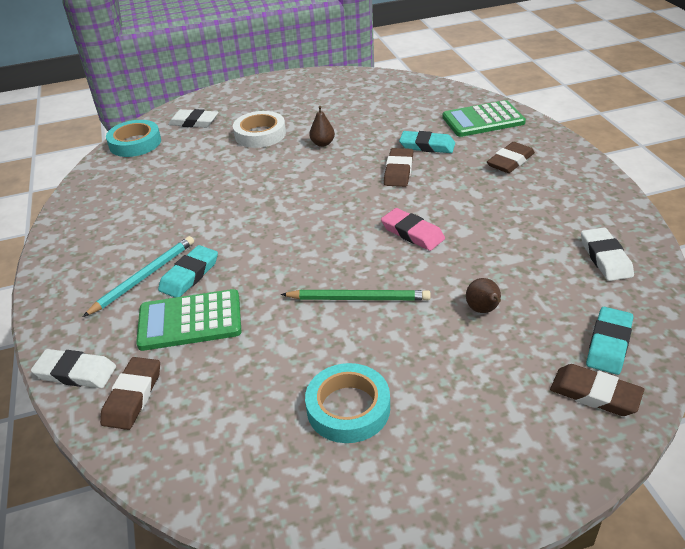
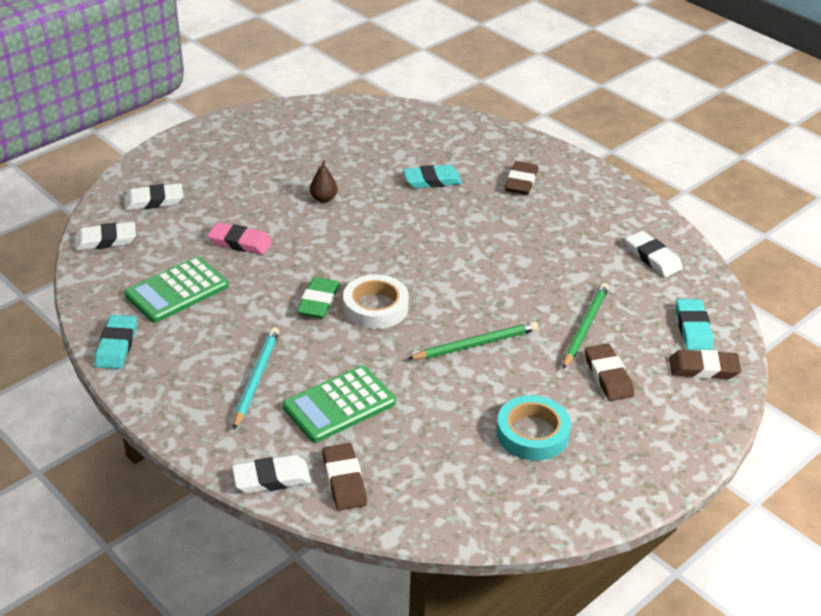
camera: 30 degrees left, 0 degrees up
turquoise tape [106,120,161,157] -> white eraser [75,222,136,251]
turquoise eraser [158,245,218,298] -> turquoise eraser moved to [95,315,137,369]
white tape [233,111,286,148] -> white tape moved to [343,274,409,329]
pink eraser [381,208,445,251] -> pink eraser moved to [207,222,273,255]
brown eraser [384,148,413,187] -> brown eraser moved to [585,343,634,401]
green calculator [442,100,526,137] -> green calculator moved to [125,256,228,323]
brown pear [466,278,501,313] -> green pencil [563,283,609,369]
none -> green eraser [297,277,340,318]

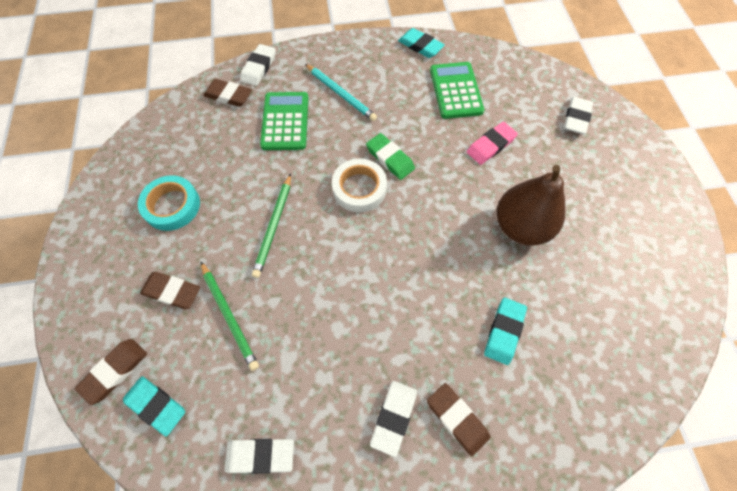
camera: 125 degrees right, 25 degrees up
white eraser [75,222,136,251] -> white eraser moved to [370,381,417,457]
brown pear [310,160,337,203] -> brown pear [497,165,565,246], size x2.32

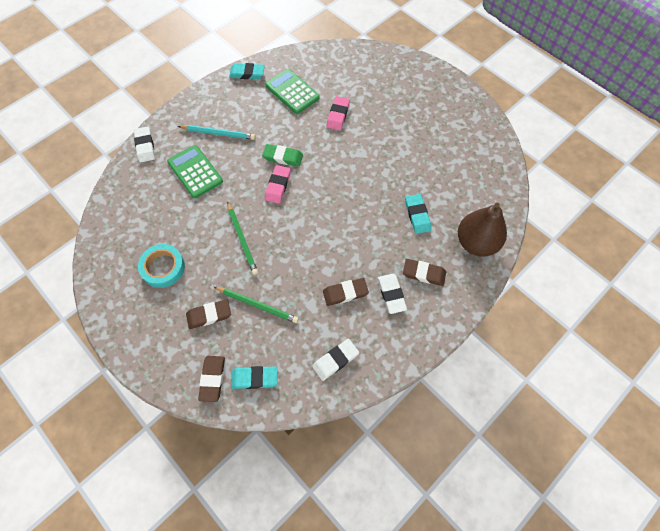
camera: 35 degrees left, 0 degrees up
brown eraser [203,79,252,107] -> brown eraser moved to [323,278,369,306]
white tape [332,159,387,212] -> pink eraser [265,165,291,204]
brown pear [497,165,565,246] -> brown pear moved to [458,203,507,257]
white eraser [564,97,593,134] -> none

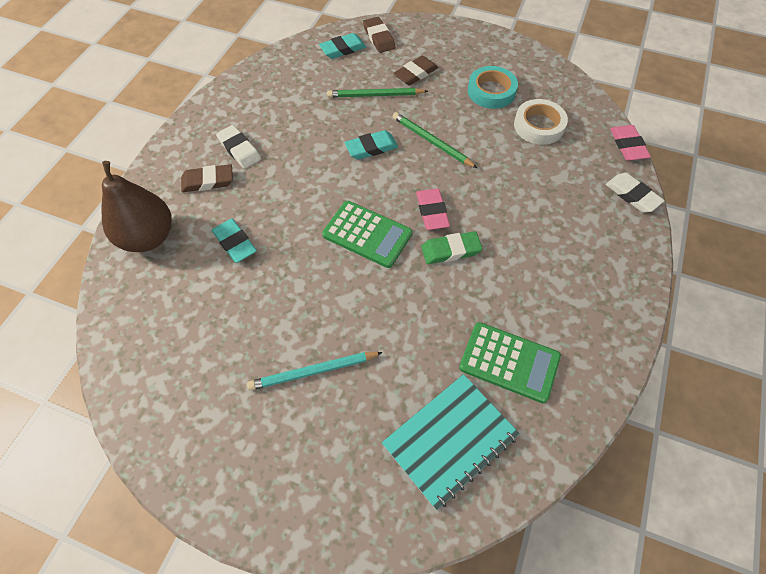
camera: 155 degrees right, 5 degrees down
green calculator [167,145,223,198] -> green calculator moved to [322,201,412,268]
turquoise pencil [178,125,255,140] -> turquoise pencil moved to [247,352,383,391]
turquoise eraser [229,63,265,79] -> turquoise eraser moved to [345,130,398,160]
white eraser [312,339,359,381] -> none
brown eraser [323,278,369,306] -> none
pink eraser [326,96,350,131] -> pink eraser moved to [610,125,651,161]
none -> turquoise notebook [382,374,520,510]
none -> white tape [514,99,568,145]

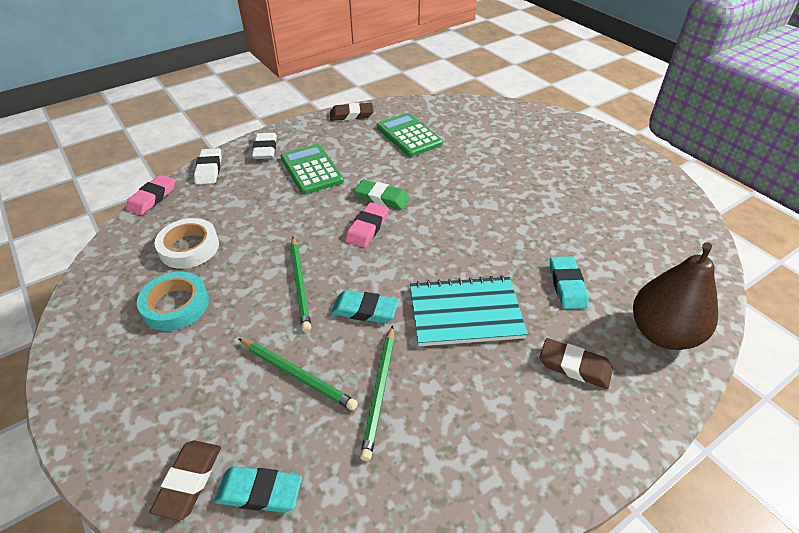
camera: 145 degrees left, 15 degrees down
white eraser [216,125,261,169] -> white eraser moved to [252,133,277,159]
turquoise pencil [247,352,383,391] -> none
green calculator [322,201,412,268] -> green calculator moved to [281,144,344,194]
turquoise notebook [382,374,520,510] -> turquoise notebook moved to [410,275,528,346]
brown eraser [393,56,438,86] -> brown eraser moved to [330,103,374,121]
none -> green pencil [360,325,394,461]

